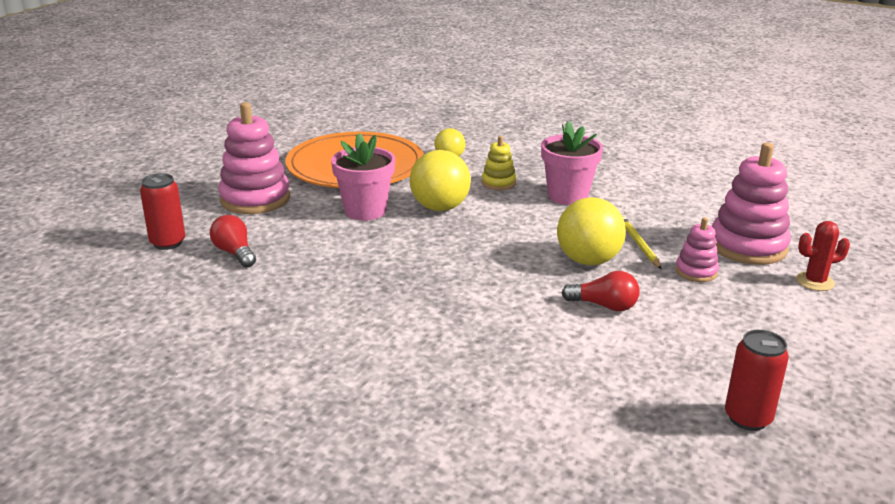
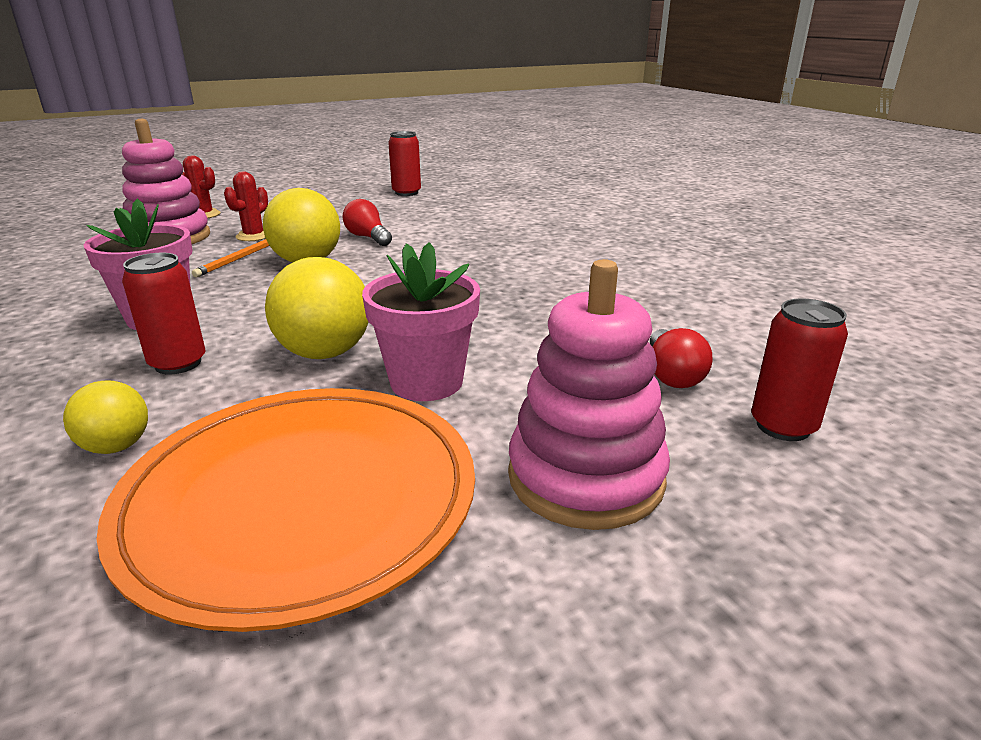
camera: 145 degrees left, 0 degrees up
yellow stacking toy [482,136,516,190] -> red can [122,253,205,374]
yellow pencil [623,217,661,269] -> orange pencil [192,239,269,277]
pink stacking toy [675,217,719,282] -> red cactus [224,172,268,241]

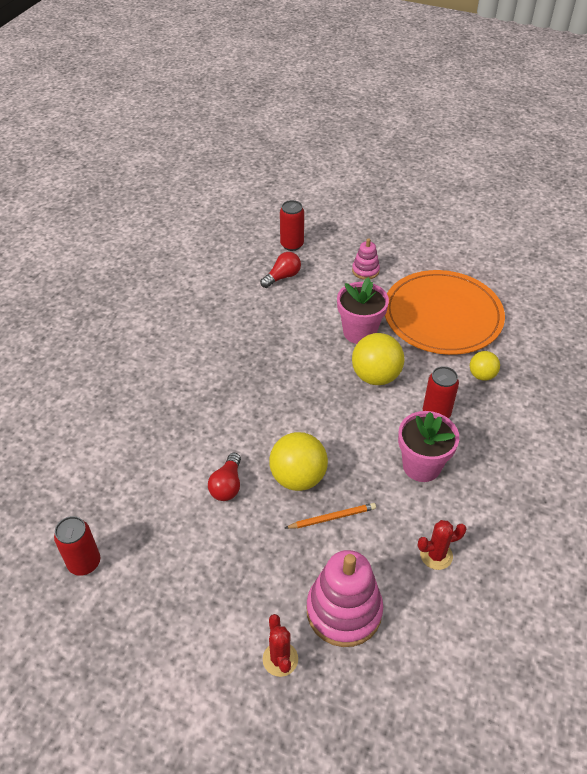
camera: 130 degrees left, 20 degrees up
red cactus [224,172,268,241] -> red cactus moved to [418,520,467,570]
pink stacking toy [508,259,670,530] -> pink stacking toy [352,238,380,280], size x0.52

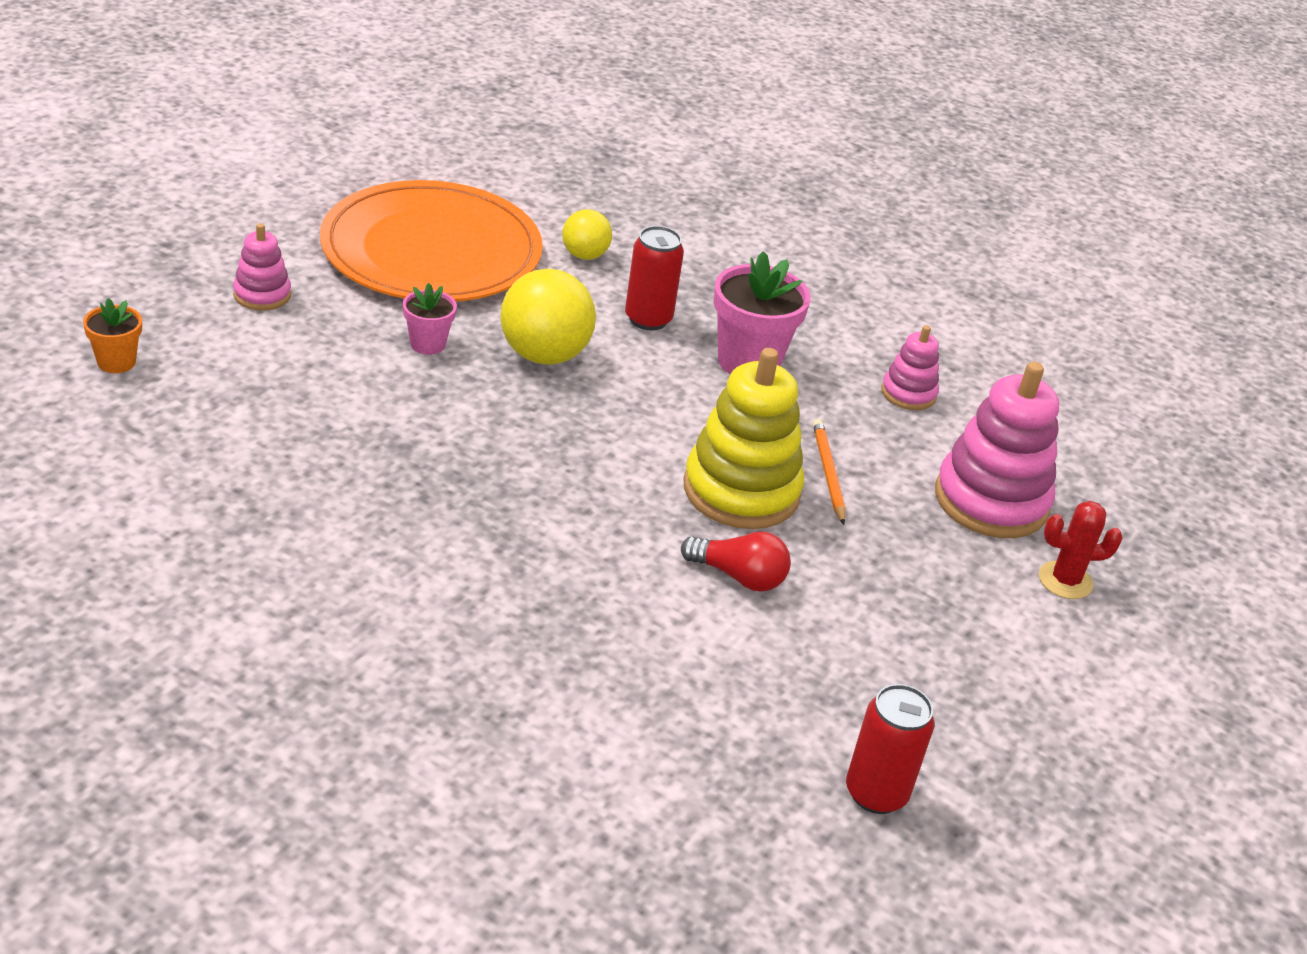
camera: 85 degrees left, 10 degrees down
red light bulb [260,252,301,288] -> none
yellow ball [269,432,328,491] -> yellow stacking toy [684,348,804,529]
red can [280,200,304,251] -> orange flower pot [83,298,142,373]
pink flower pot [337,277,389,344] -> pink flower pot [403,283,457,355], size x0.55
red cactus [418,520,467,570] -> pink stacking toy [881,325,939,410]

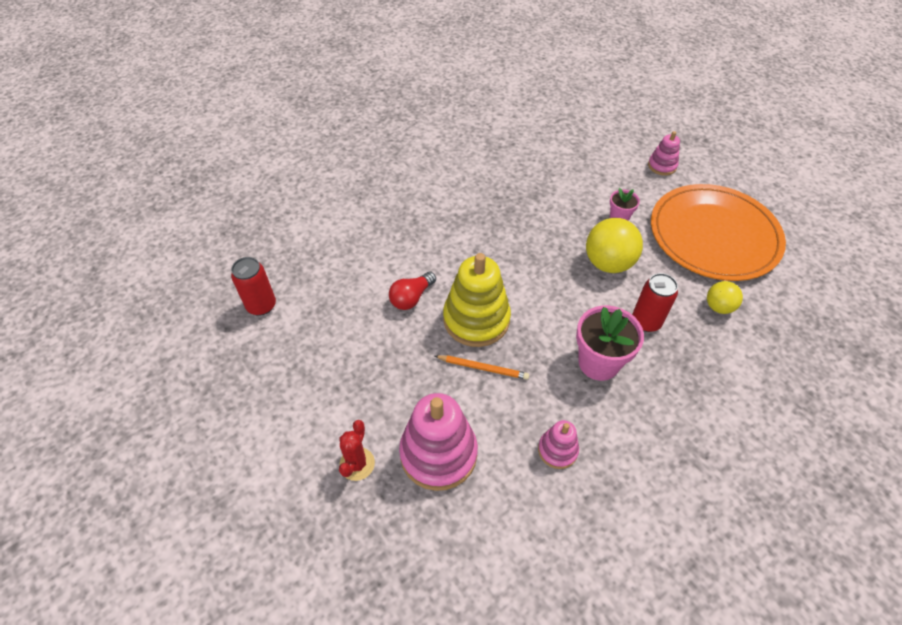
camera: 115 degrees right, 15 degrees up
orange flower pot [83,298,142,373] -> none

